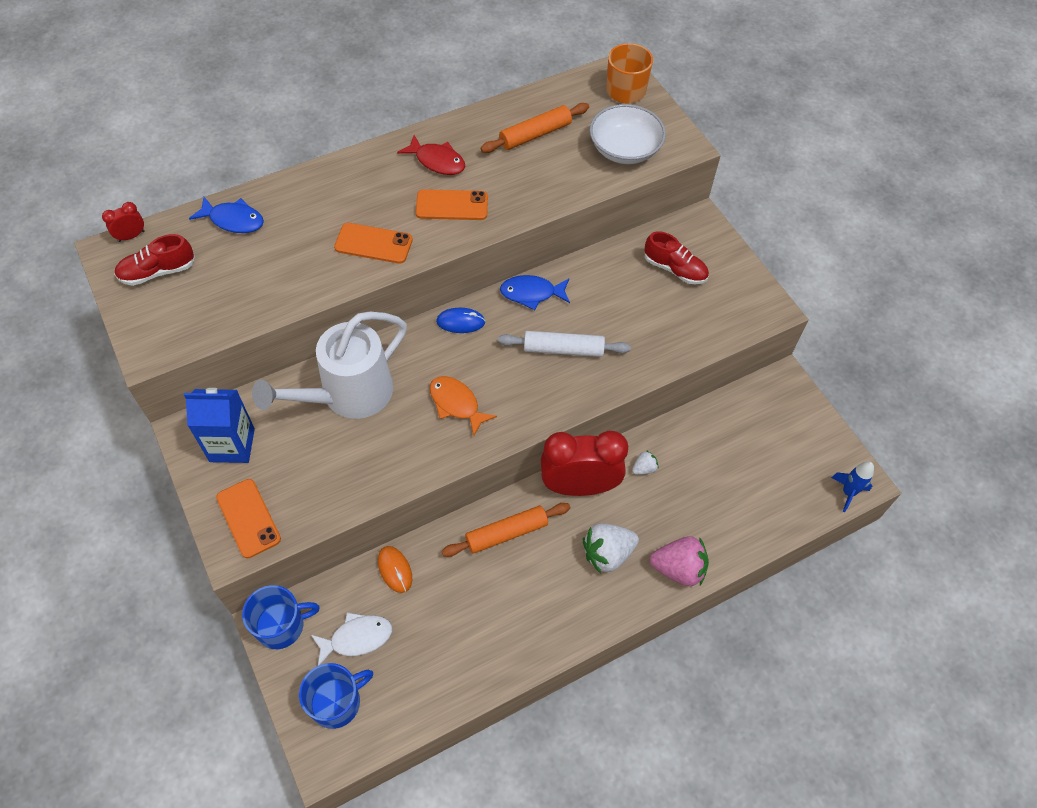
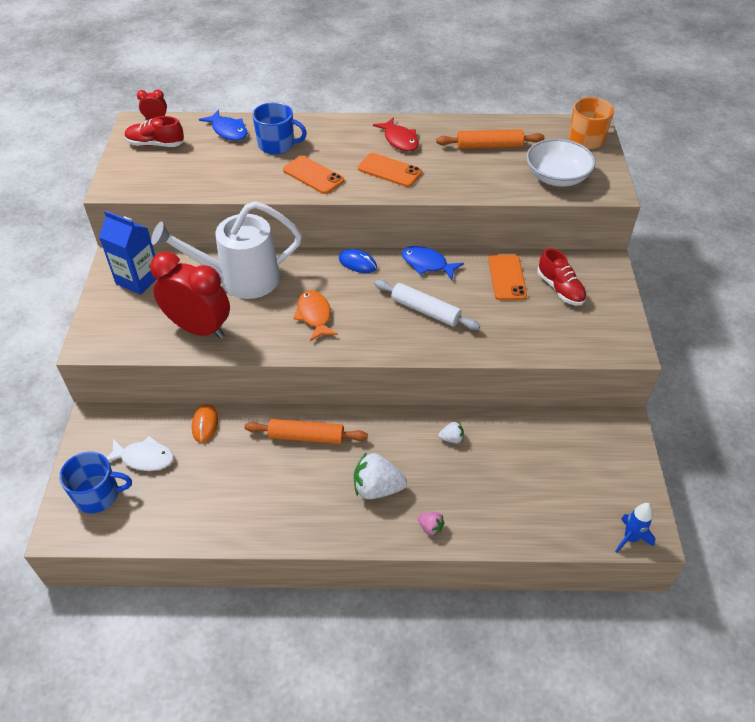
camera: 30 degrees right, 10 degrees down
orange phone [216,479,281,558] -> orange phone moved to [489,255,527,300]
blue mug [242,585,320,649] -> blue mug moved to [252,102,307,155]
red clock [541,431,628,496] -> red clock moved to [150,252,230,339]
pink strawberry [650,536,709,586] -> pink strawberry [418,512,445,537], size x0.50

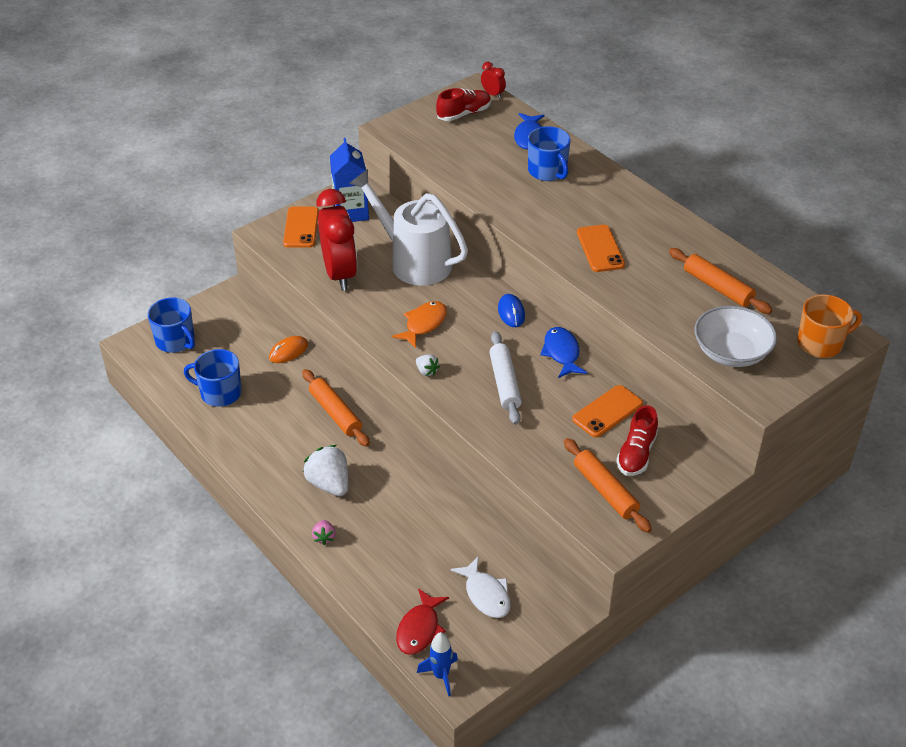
camera: 50 degrees right, 5 degrees down
white fish [107,436,174,471] -> white fish moved to [451,557,511,618]
red shoe [125,116,184,147] -> red shoe turned 90 degrees clockwise [436,88,491,121]
orange phone [283,156,344,194] -> orange phone moved to [283,207,319,248]
red fish [373,117,419,151] -> red fish moved to [396,588,449,655]
white strawberry [438,422,464,443] -> white strawberry moved to [416,354,440,376]
none -> blue mug [184,349,242,407]
none -> orange rolling pin [564,438,652,533]

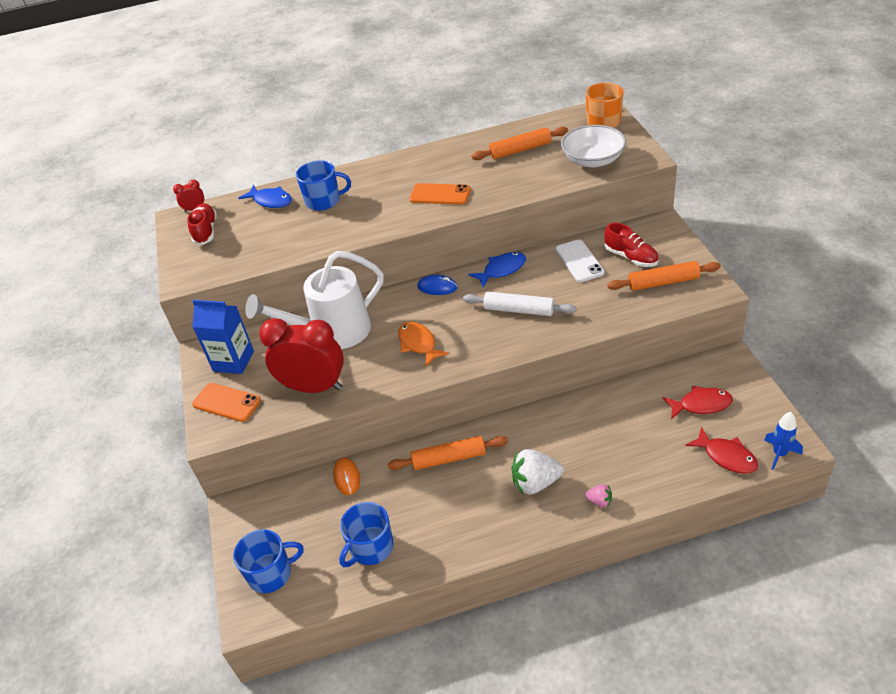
camera: 60 degrees left, 0 degrees up
white strawberry [416,354,440,376] -> none
white fish [451,557,511,618] -> red fish [663,386,733,419]
blue fish [540,327,587,378] -> blue fish turned 135 degrees clockwise [468,252,526,288]
orange phone [572,385,643,437] -> white phone [555,239,605,282]

